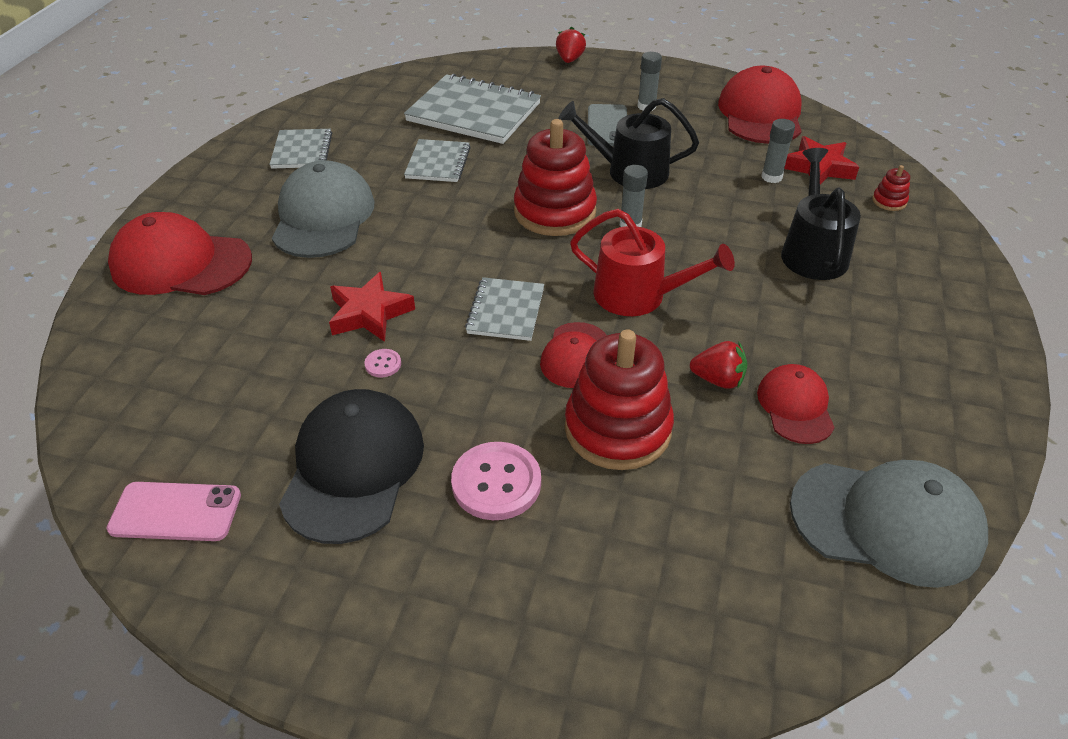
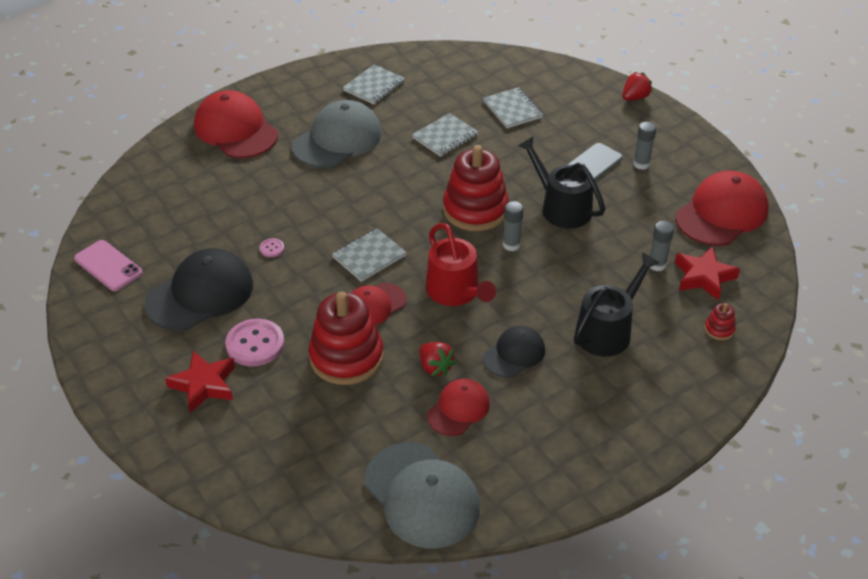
camera: 40 degrees right, 0 degrees up
red star [329,272,415,342] -> red star moved to [165,351,235,413]
grey notebook [404,74,541,144] -> grey notebook [483,87,543,128], size x0.56
none -> black cap [483,326,545,378]

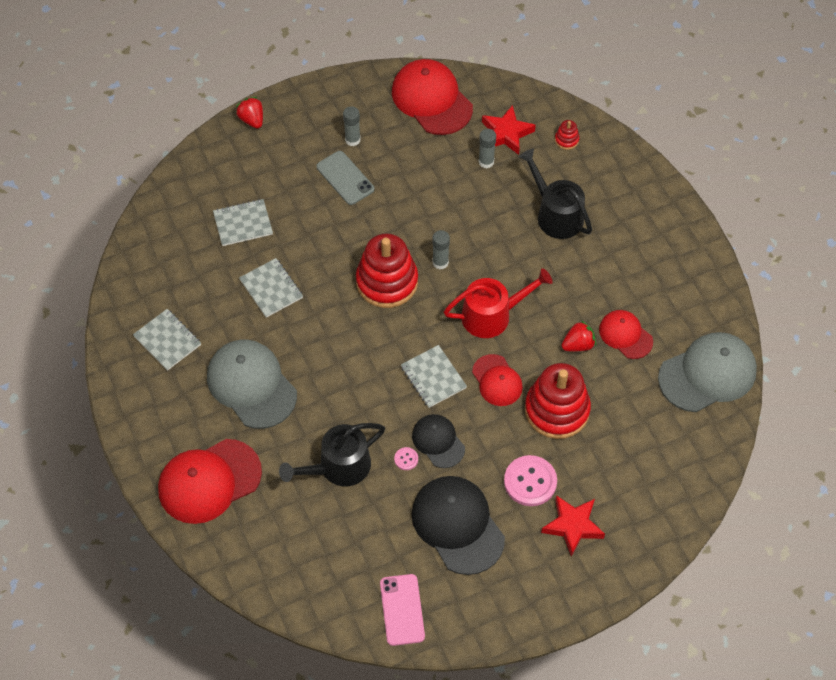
camera: 80 degrees left, 15 degrees up
pink phone [74,240,143,291] -> pink phone turned 60 degrees counterclockwise [380,574,425,646]
black cap [483,326,545,378] -> black cap moved to [412,414,465,468]
black watering can [518,136,605,229] -> black watering can moved to [279,423,385,486]

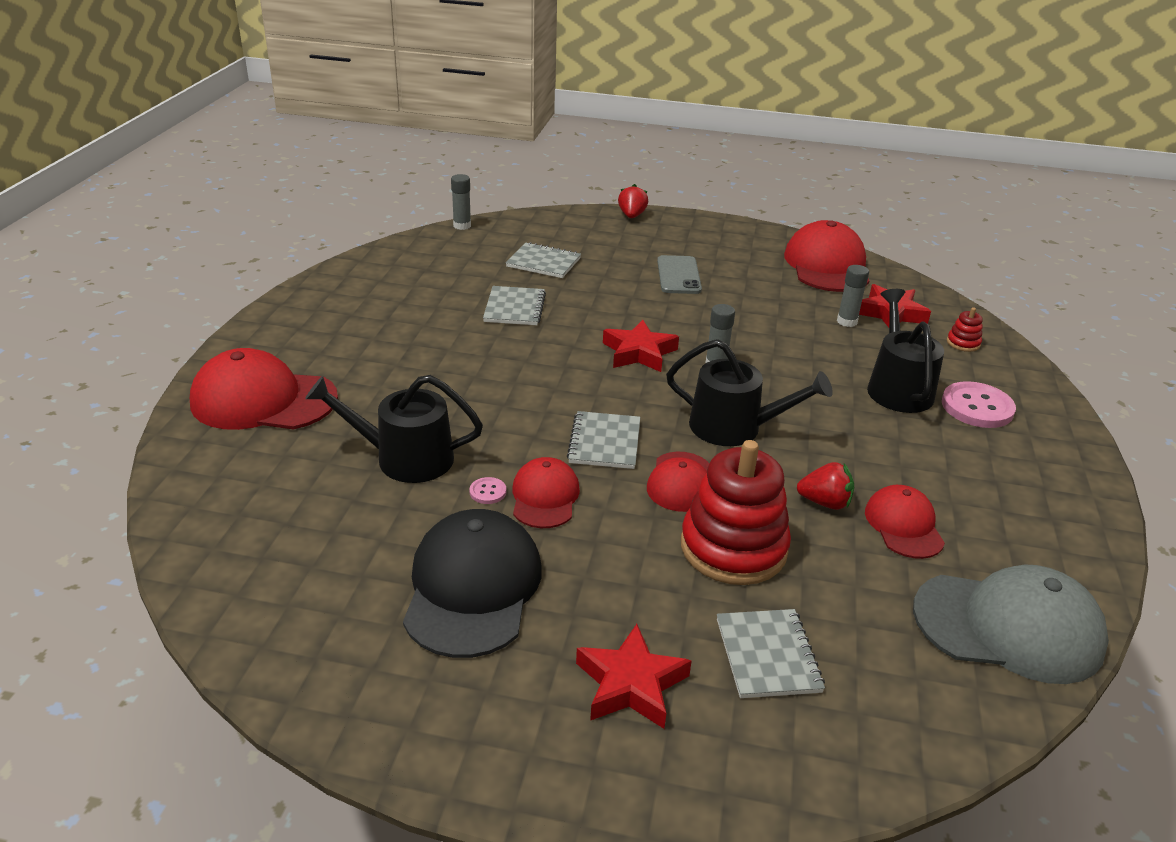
camera: 35 degrees right, 25 degrees down
grey notebook [133,309,201,371] -> grey notebook moved to [717,609,825,698]
grey cap [207,340,297,429] -> none
grey glue stick [343,106,361,146] -> grey glue stick moved to [451,174,471,230]
red stacking toy [356,233,418,308] -> red star [603,320,679,372]
pink phone [380,574,425,646] -> none
black cap [412,414,465,468] -> red cap [512,457,580,528]
red watering can [444,268,553,338] -> black watering can [666,339,833,446]
pink button [504,455,557,506] -> pink button moved to [942,381,1016,428]

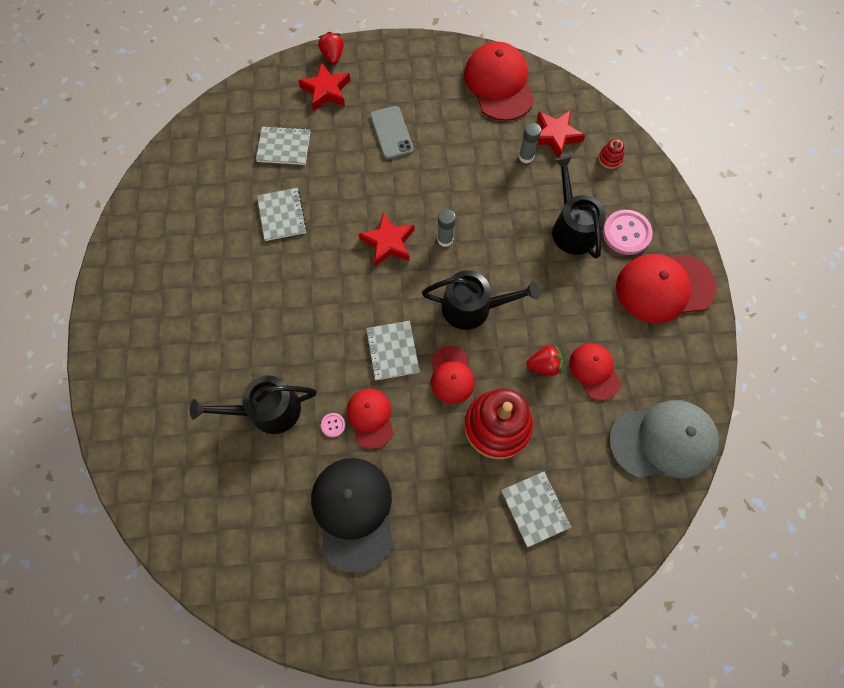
camera: 15 degrees left, 35 degrees up
red cap [190,348,338,430] -> red cap moved to [616,254,717,323]
grey glue stick [451,174,471,230] -> none
red star [576,624,692,729] -> red star moved to [298,62,351,111]

